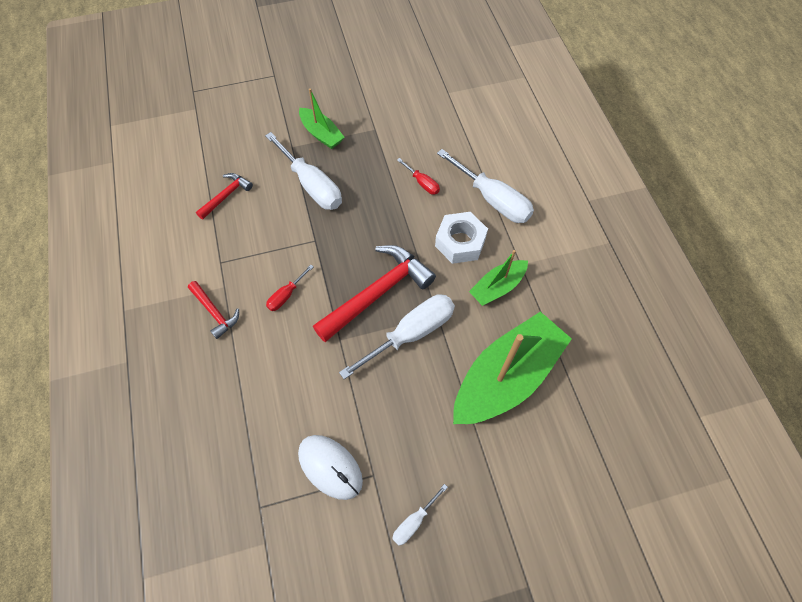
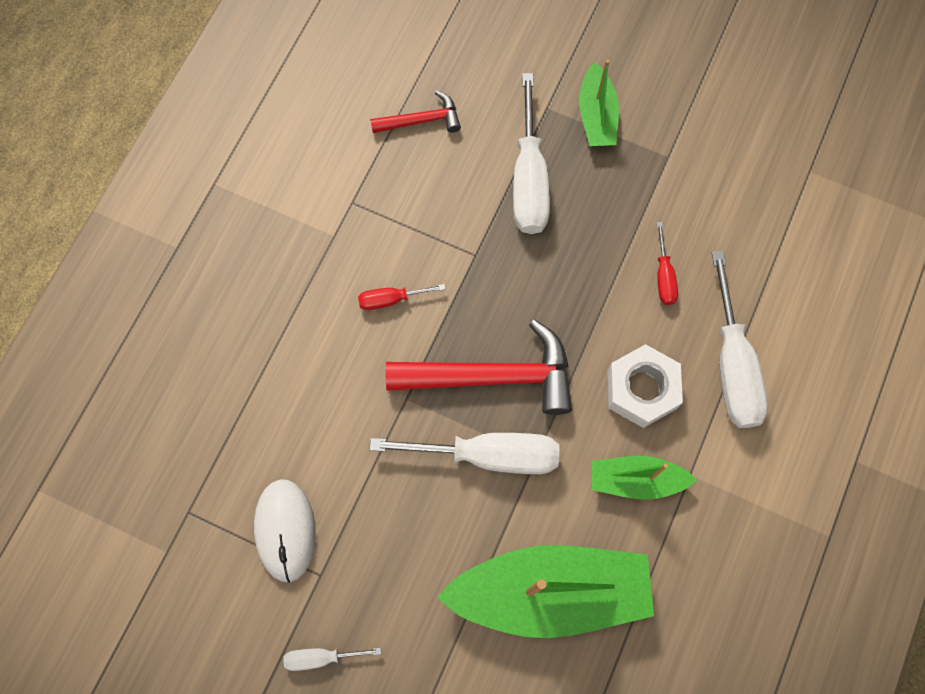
camera: 40 degrees right, 10 degrees up
red hammer [188,281,239,339] -> none

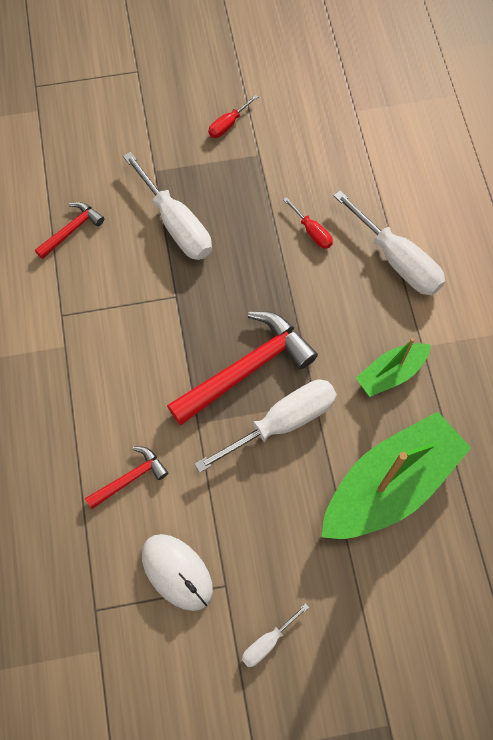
camera: 35 degrees left, 5 degrees down
red screwdriver [358,284,446,310] -> red screwdriver moved to [208,94,258,138]
green boat [579,59,619,146] -> none
white nut [608,344,683,428] -> none
none -> red hammer [85,446,168,509]

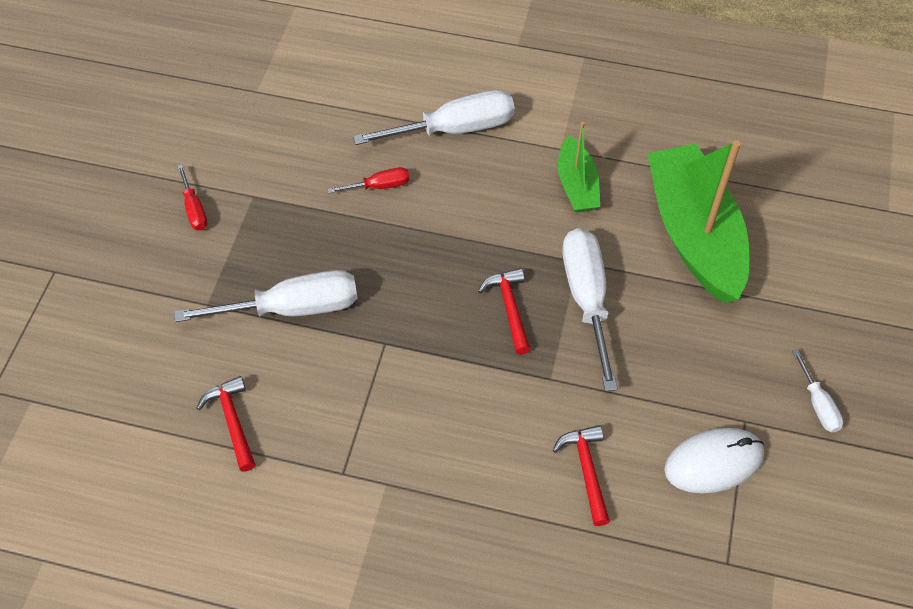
camera: 65 degrees left, 10 degrees down
red hammer [167,311,318,425] -> red hammer [478,268,531,355], size x0.52

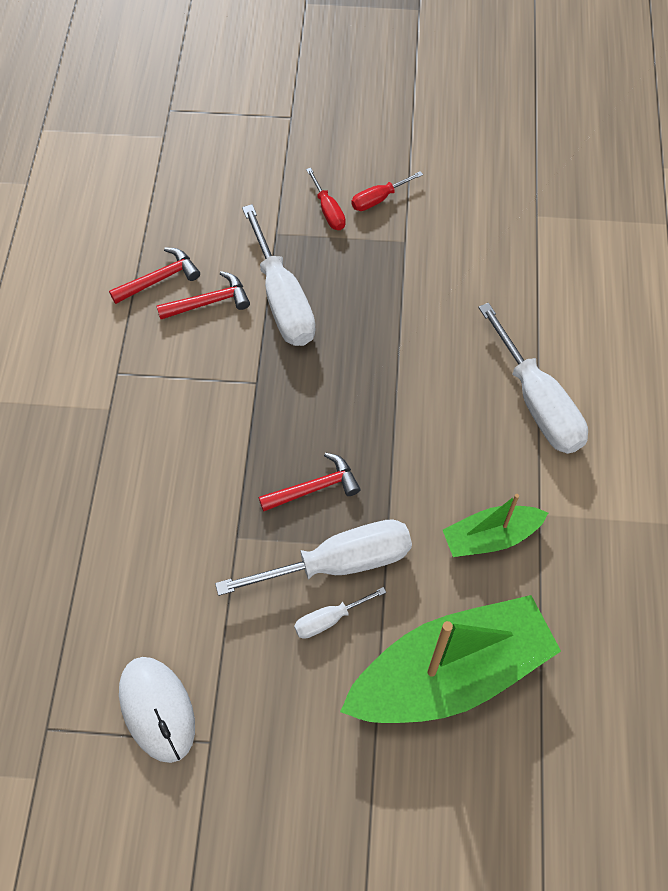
camera: 80 degrees right, 5 degrees up
red screwdriver [327,167,410,193] -> red screwdriver moved to [306,168,346,230]
red hammer [553,425,610,526] -> red hammer moved to [156,271,250,319]
white screwdriver [792,349,843,432] -> white screwdriver moved to [294,587,386,639]

